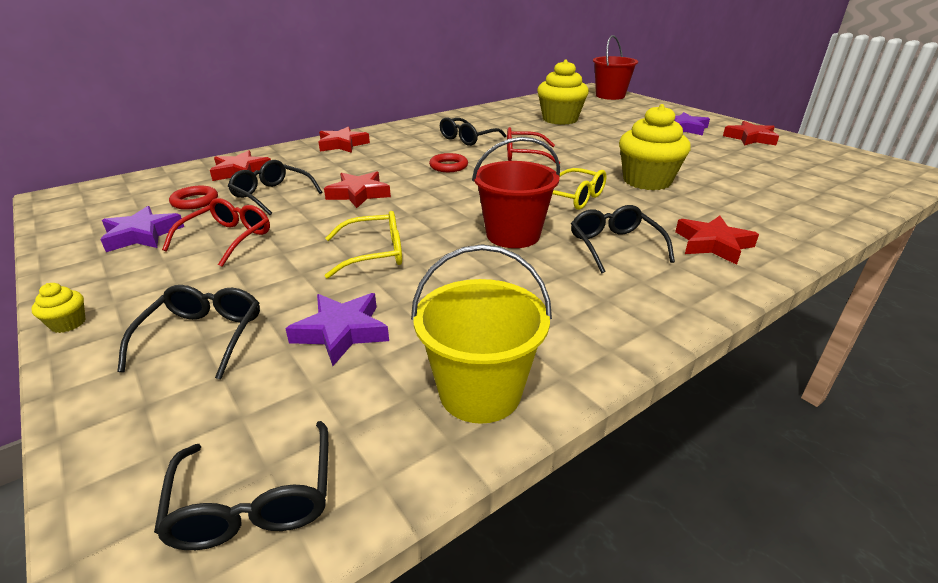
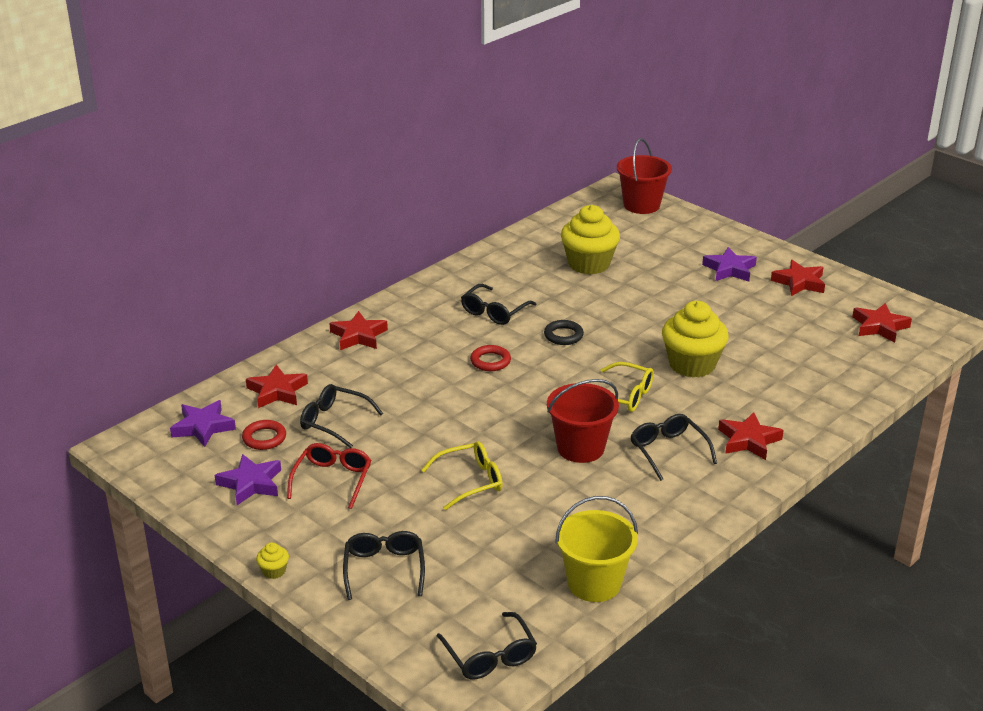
camera: 10 degrees left, 0 degrees up
purple star [285,293,389,366] -> purple star moved to [170,400,236,447]
red star [324,171,391,208] -> red star moved to [852,303,912,343]
red glasses [507,127,560,164] -> black ring [544,320,584,345]

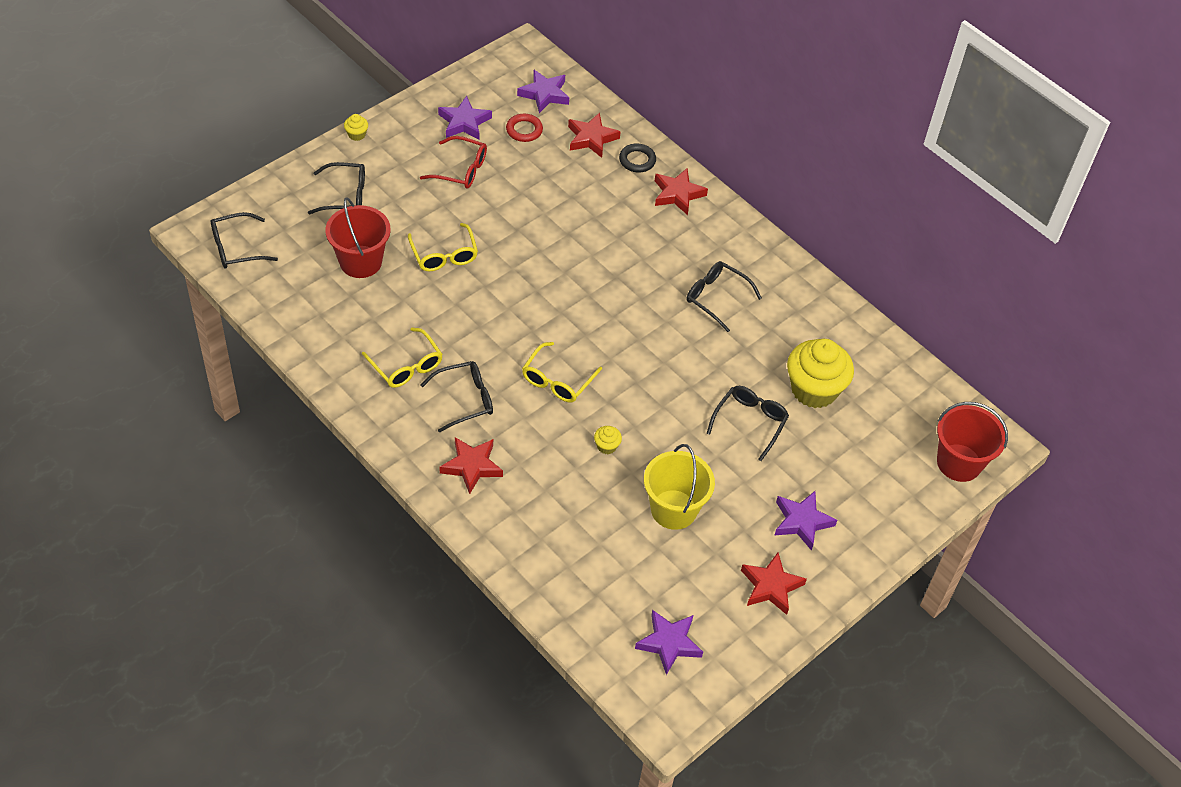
camera: 90 degrees right, 20 degrees up
black glasses [300,384,383,448] -> black glasses moved to [706,386,789,461]
red ring [470,345,511,371] -> none
black ring [544,320,584,345] -> black ring moved to [619,144,656,172]
red bucket [547,379,619,463] -> red bucket moved to [325,197,391,278]
yellow bucket [555,496,638,602] -> yellow bucket moved to [644,444,715,530]
yellow cupcake [662,301,729,378] -> yellow cupcake [594,426,622,454], size x0.41
red star [852,303,912,343] -> purple star [635,610,703,675]
none -> yellow glasses [362,328,443,388]

